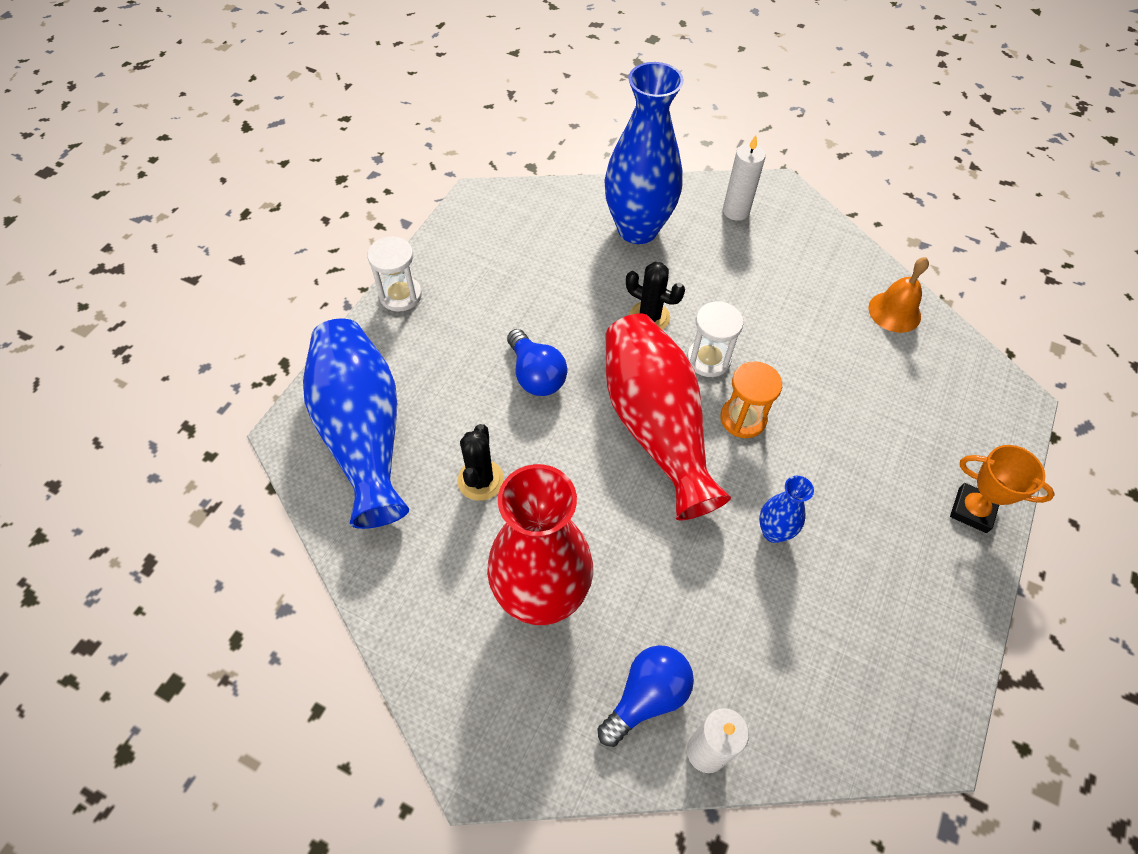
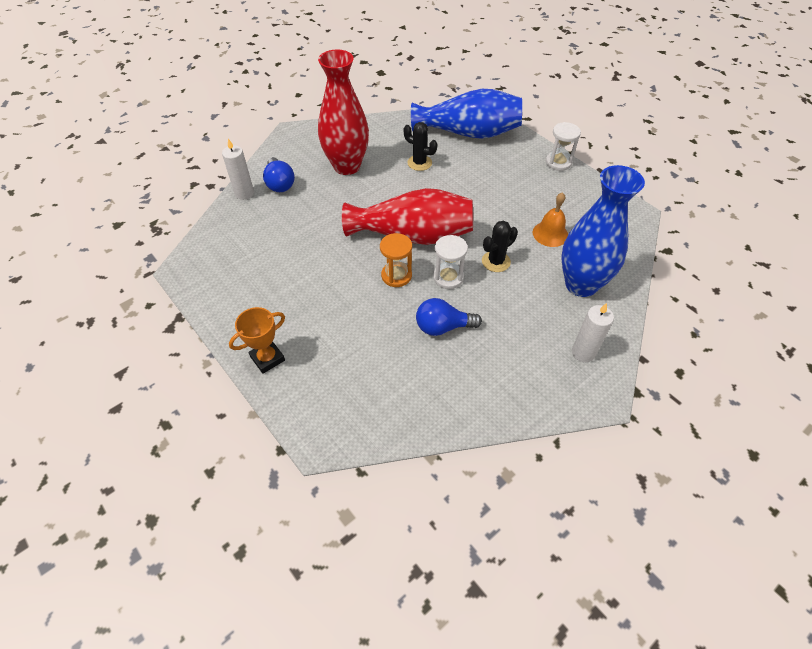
camera: 115 degrees right, 5 degrees down
blue light bulb [507,329,567,396] -> blue light bulb moved to [416,298,482,336]
blue vase [759,476,814,543] -> none
orange bell [868,257,929,333] -> orange bell moved to [533,192,568,247]

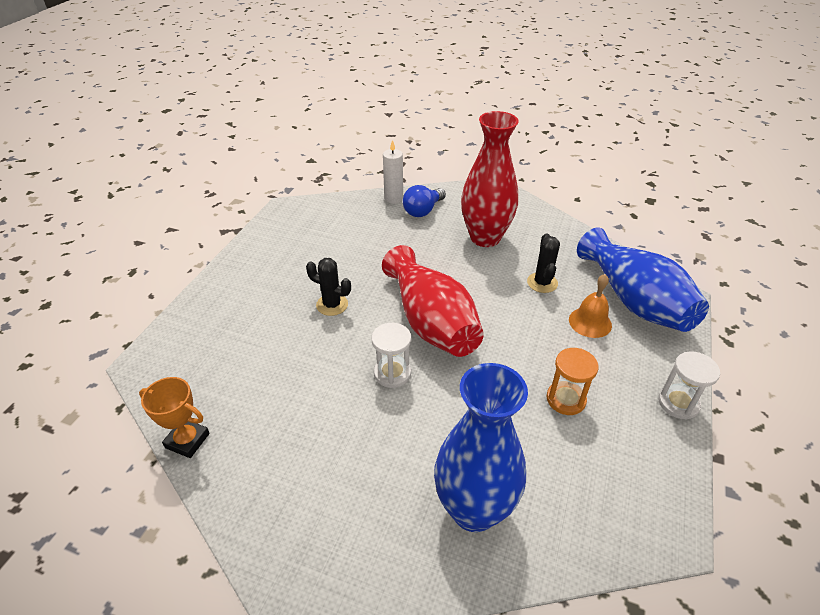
camera: 60 degrees right, 10 degrees down
orange trophy [229,307,285,374] -> orange trophy moved to [139,377,210,458]
orange hourglass [380,233,412,287] -> orange hourglass moved to [546,348,599,415]
blue light bulb [416,298,482,336] -> none
black cactus [482,221,518,272] -> black cactus moved to [306,258,351,316]
orange bell [533,192,568,247] -> orange bell moved to [569,274,612,338]
white candle [572,303,614,362] -> none

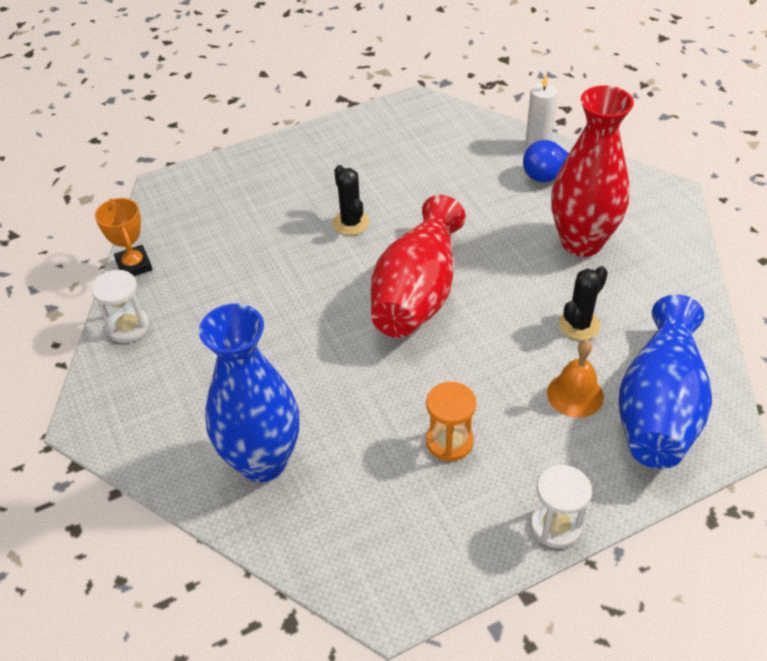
camera: 45 degrees right, 5 degrees up
white hourglass [371,323,411,388] -> white hourglass moved to [91,270,150,343]

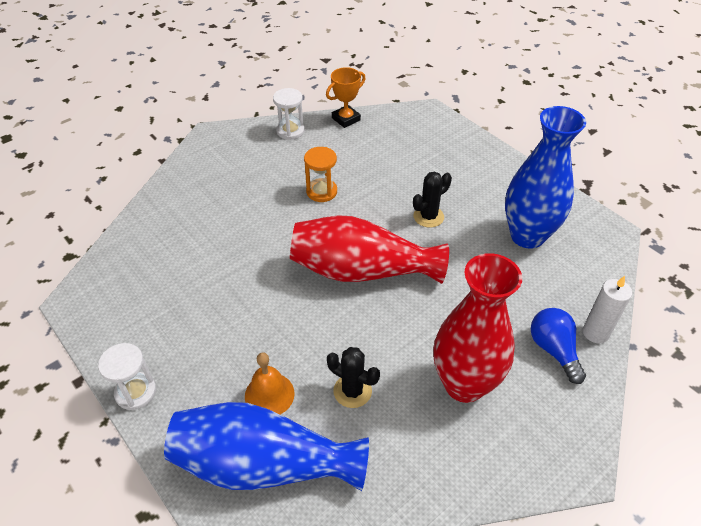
camera: 75 degrees right, 0 degrees up
blue vase [199,304,299,482] -> blue vase moved to [505,106,586,249]
orange hourglass [426,382,476,461] -> orange hourglass moved to [304,147,337,202]

